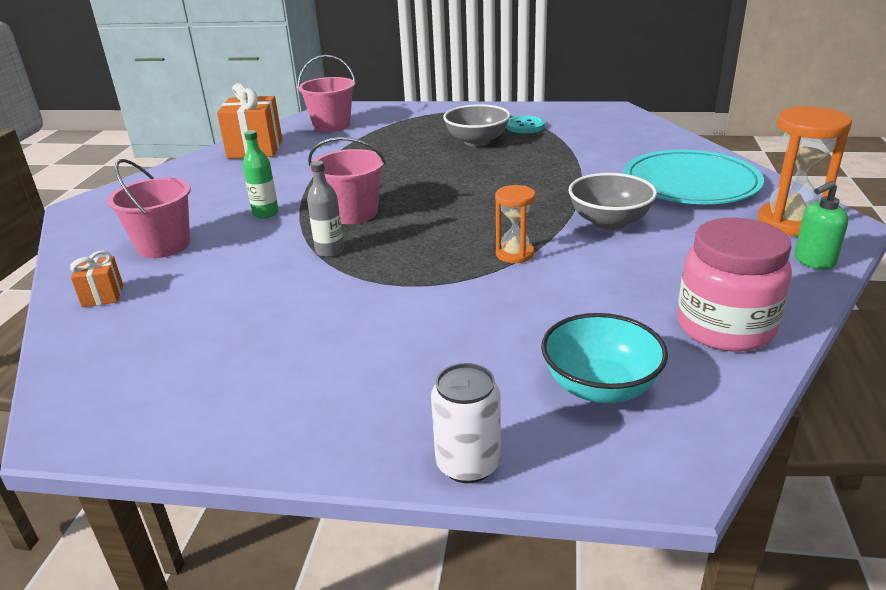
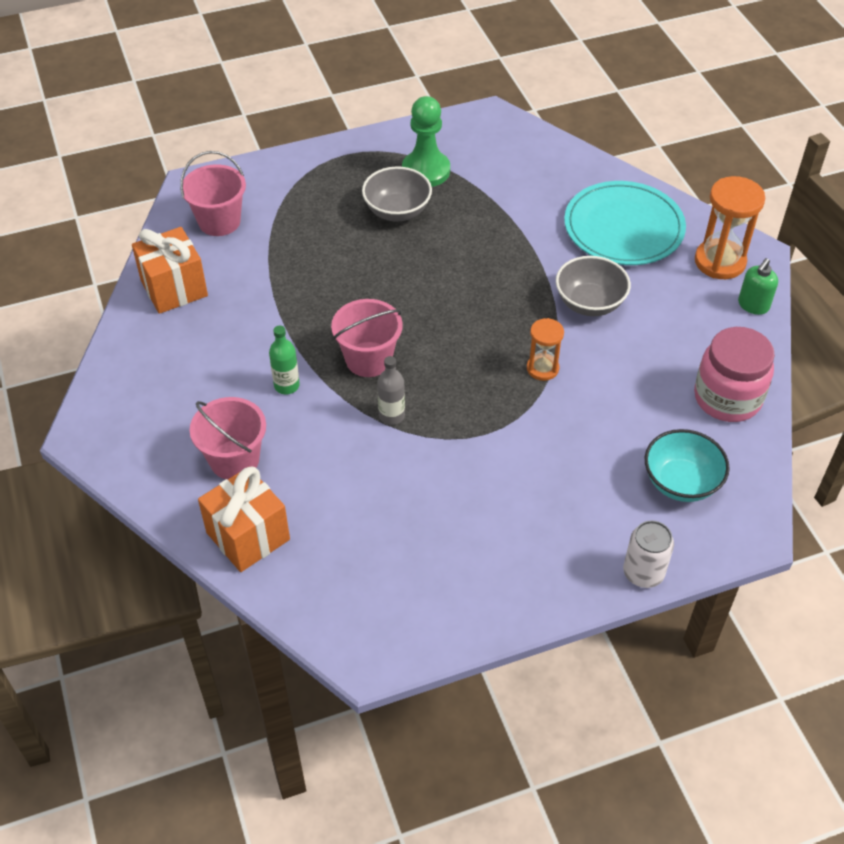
camera: 30 degrees left, 20 degrees up
orange gift [70,251,123,307] -> orange gift [198,467,290,572], size x1.96
turquoise button [506,116,545,133] -> green pawn [402,96,450,187]

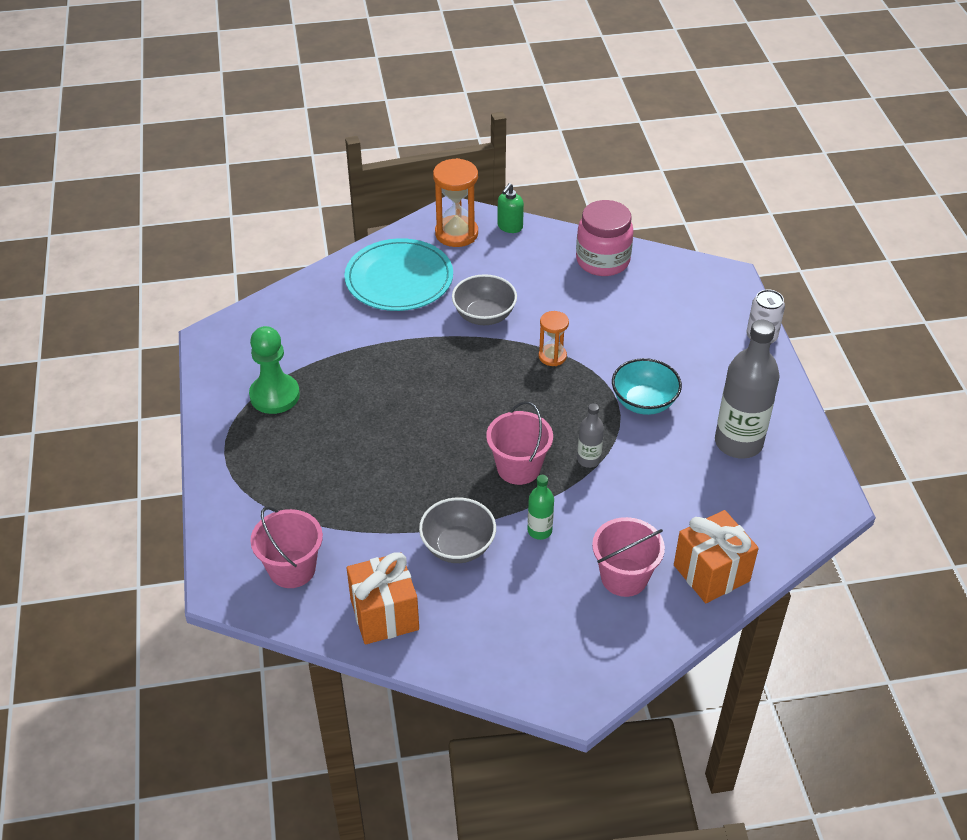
camera: 80 degrees left, 5 degrees down
grey bowl [362,166,432,222] -> grey bowl moved to [419,497,496,563]
turquoise bowl [645,429,730,502] -> turquoise bowl moved to [612,358,682,415]
green soap dispenser [738,258,778,315] -> green soap dispenser turned 75 degrees clockwise [497,183,524,233]
none -> grey bottle [715,320,780,459]

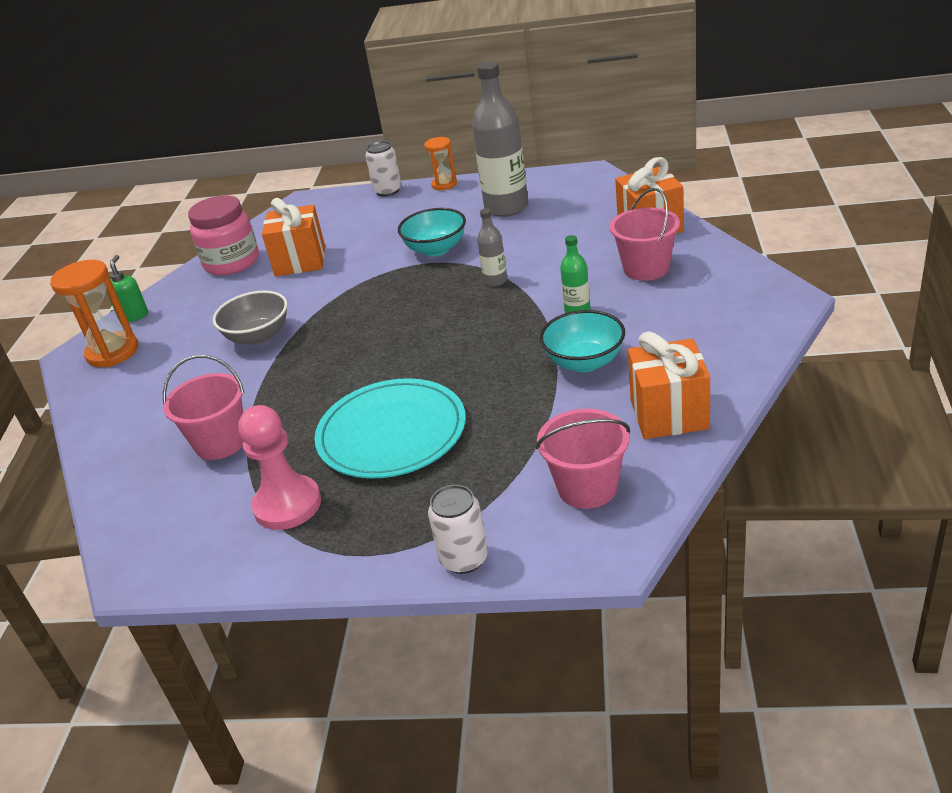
camera: 70 degrees left, 10 degrees down
green pawn [249,326,300,414] -> pink pawn [238,405,321,530]
turquoise plate [344,238,453,311] -> turquoise plate moved to [314,378,466,479]
grey bowl [419,497,496,563] -> turquoise bowl [540,310,625,372]
pink bucket [486,401,553,485] -> pink bucket moved to [162,355,244,460]
green soap dispenser [497,183,524,233] -> green soap dispenser turned 135 degrees counterclockwise [106,255,148,322]
orange hourglass [539,311,569,366] -> orange hourglass moved to [424,137,457,190]
none -> orange gift [262,198,325,277]
none -> white can [428,485,488,574]

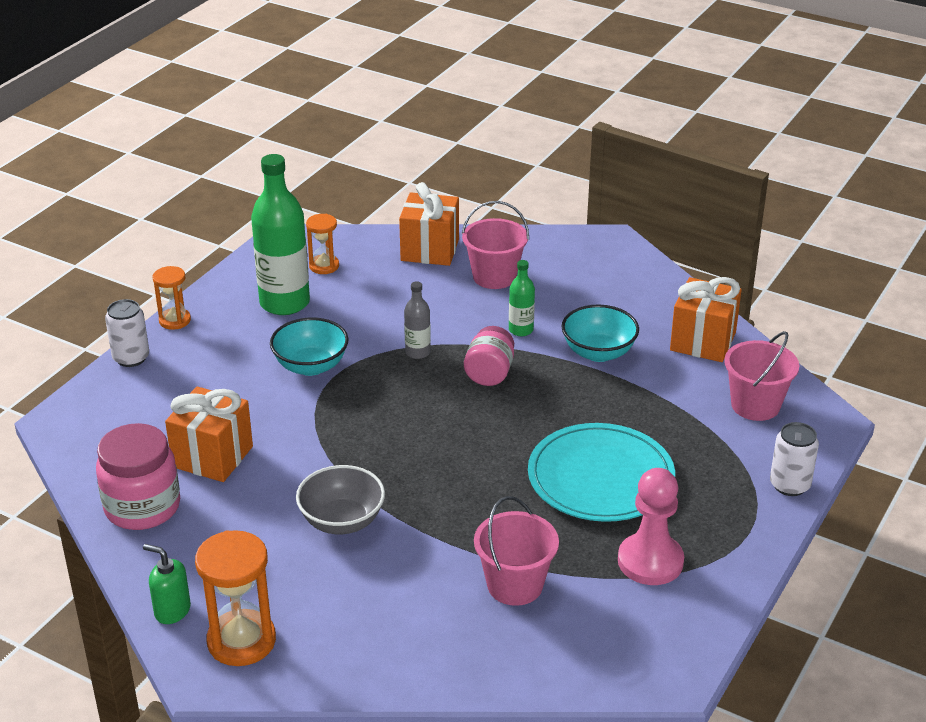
camera: 70 degrees left, 0 degrees up
grey bottle [472,61,528,217] -> green bottle [251,154,310,315]
none -> orange hourglass [306,214,339,274]
none -> pink jar [464,326,514,386]

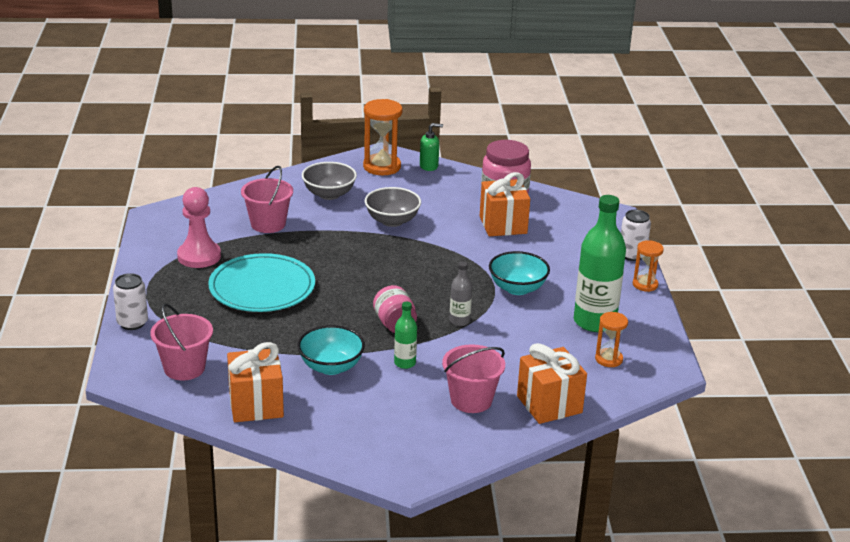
camera: 145 degrees right, 5 degrees down
none -> grey bowl [302,162,357,200]

